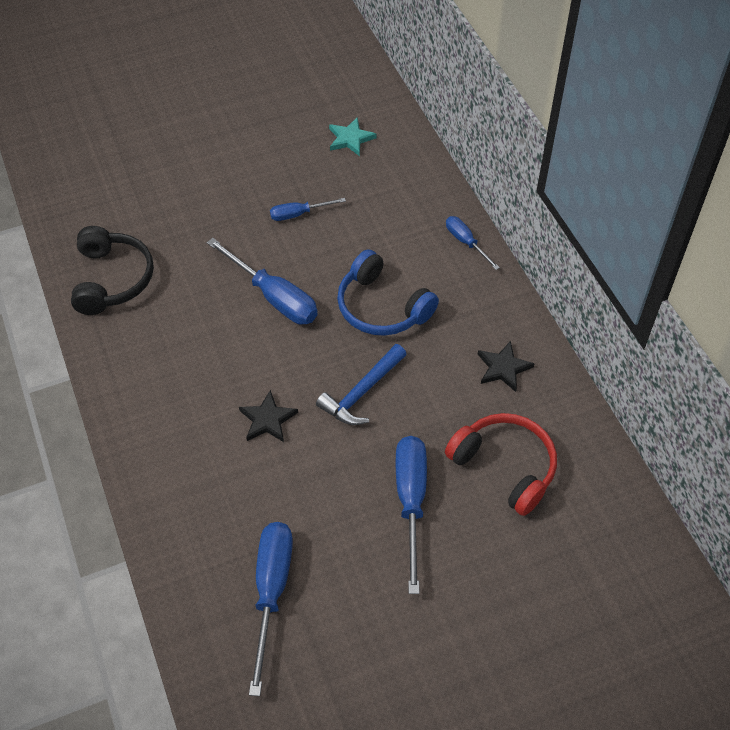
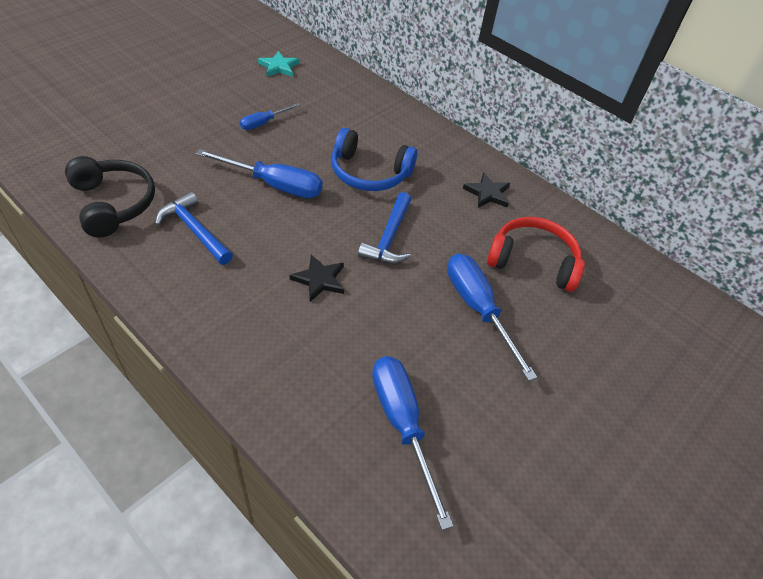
camera: 30 degrees left, 5 degrees down
blue screwdriver [446,216,500,270] -> none
none -> blue hammer [155,192,233,265]

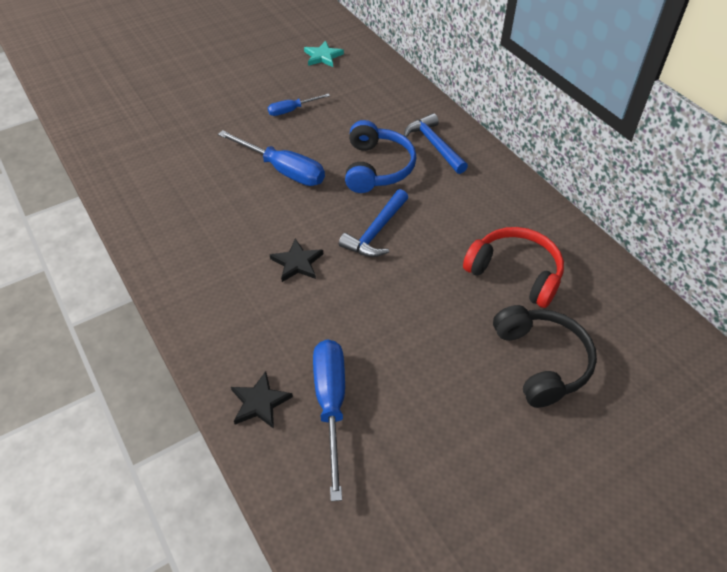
camera: 20 degrees right, 0 degrees up
black headphones [65,156,155,237] -> black headphones moved to [493,305,597,408]
blue hammer [155,192,233,265] -> blue hammer moved to [404,113,468,174]
blue headphones [331,128,417,191] -> blue headphones turned 120 degrees counterclockwise [345,120,416,193]
blue screwdriver [447,253,537,381] -> none
black star [463,172,510,208] -> black star moved to [231,371,293,429]

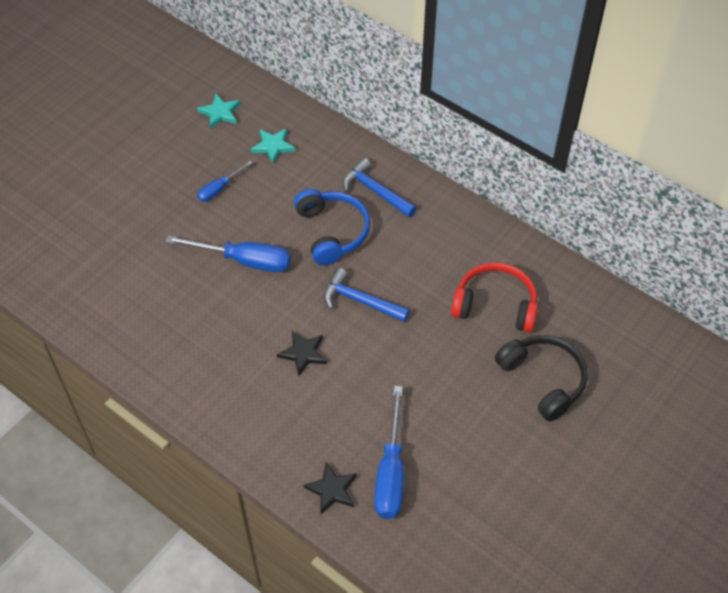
camera: 20 degrees left, 5 degrees up
blue screwdriver [313,339,345,501] -> blue screwdriver turned 150 degrees counterclockwise [375,386,404,519]
blue hammer [339,189,408,257] -> blue hammer turned 105 degrees clockwise [324,268,410,322]
none -> turquoise star [251,129,296,164]

